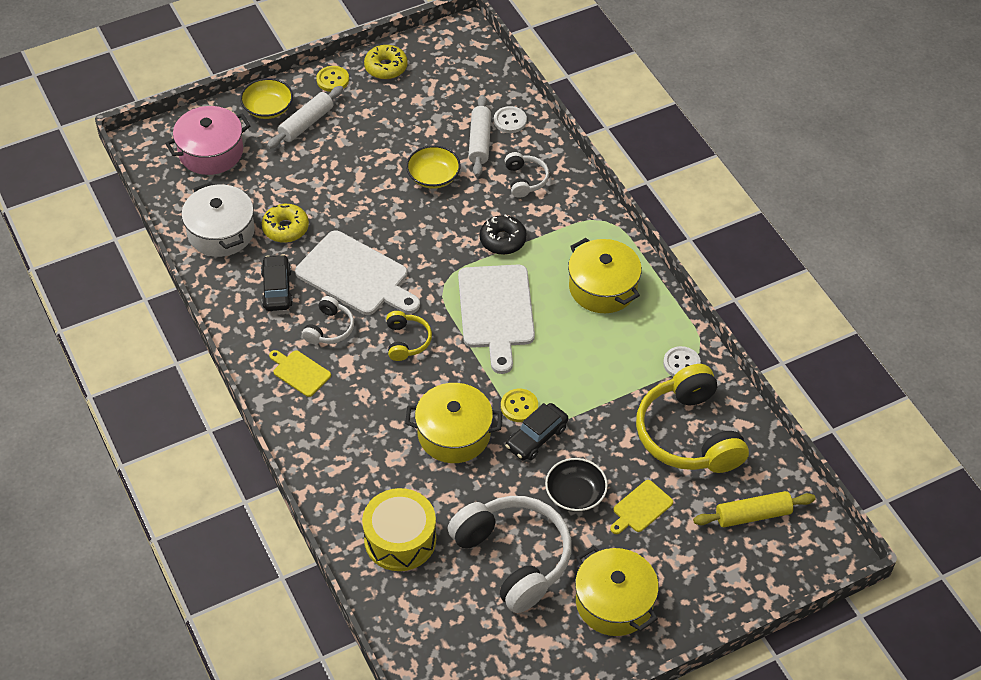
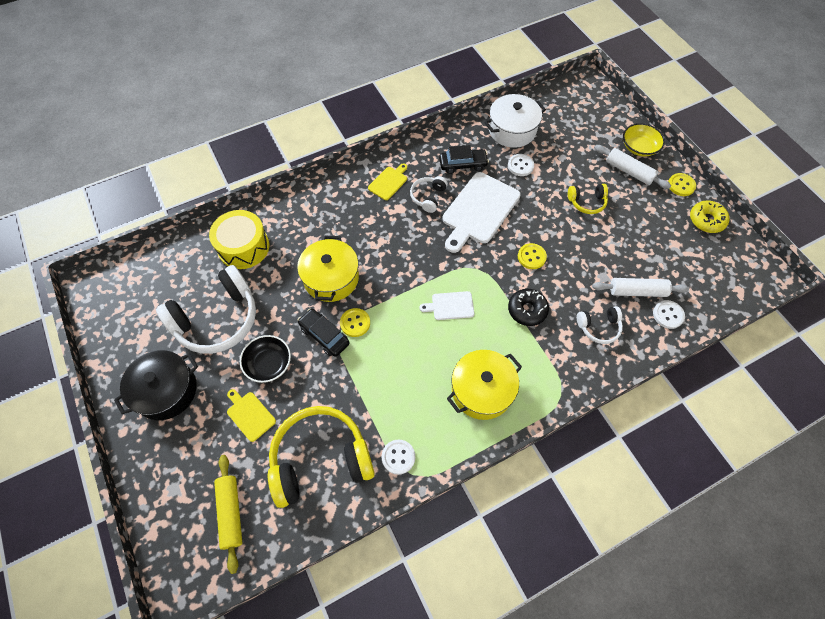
camera: 90 degrees right, 10 degrees up
pink pot [165,106,251,175] -> none
yellow donut [262,204,309,243] -> white button [508,154,534,176]
white headphones [302,296,354,344] -> white headphones turned 90 degrees clockwise [410,176,448,213]
yellow headphones [386,311,432,361] -> yellow headphones moved to [568,184,608,214]
yellow bowl [406,146,461,189] -> none
white cutting board [458,265,535,374] -> white cutting board [420,291,474,320], size x0.49
yellow pot [575,546,659,636] -> black pot [114,350,198,420]
none -> yellow button [518,243,547,269]

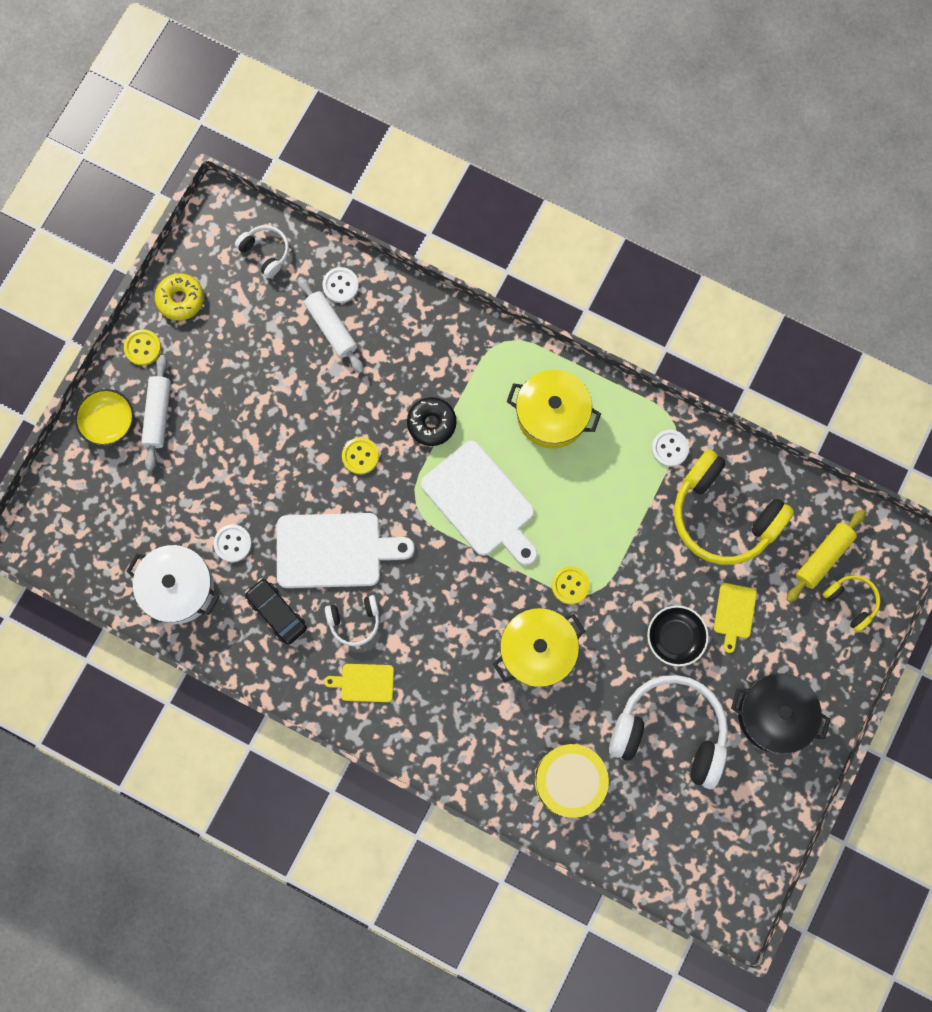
camera: 125 degrees left, 15 degrees up
black car [298,309,349,357] -> none
white cutting board [420,291,474,320] -> white cutting board [421,441,538,566], size x2.02
yellow headphones [568,184,608,214] -> yellow headphones moved to [822,575,881,632]
white headphones [577,306,623,344] -> white headphones moved to [235,225,289,278]

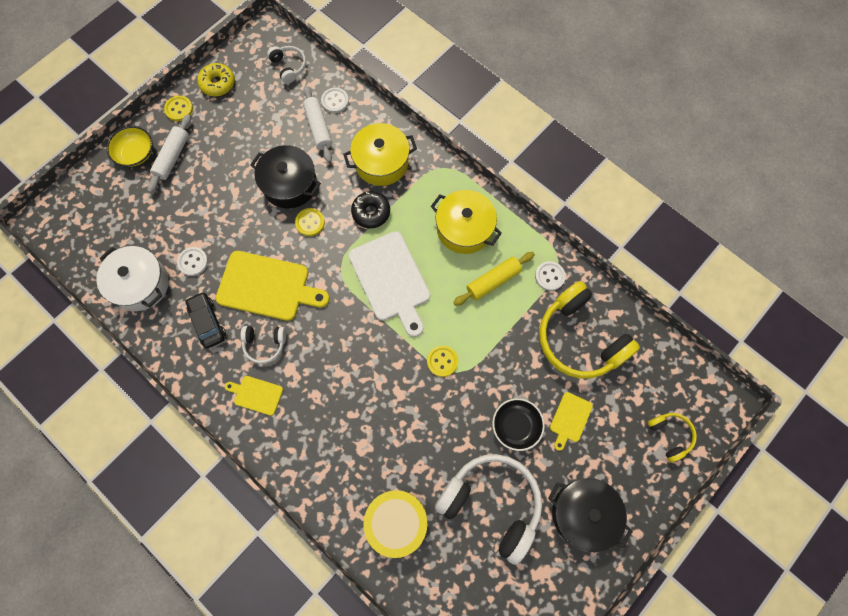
camera: 15 degrees right, 5 degrees down
white cutting board [277,513,415,588] -> yellow cutting board [216,251,330,321]
yellow pot [493,608,585,687] -> yellow pot moved to [343,123,417,186]
yellow rolling pin [786,509,866,602] -> yellow rolling pin moved to [453,252,535,306]
none -> black pot [250,145,321,208]

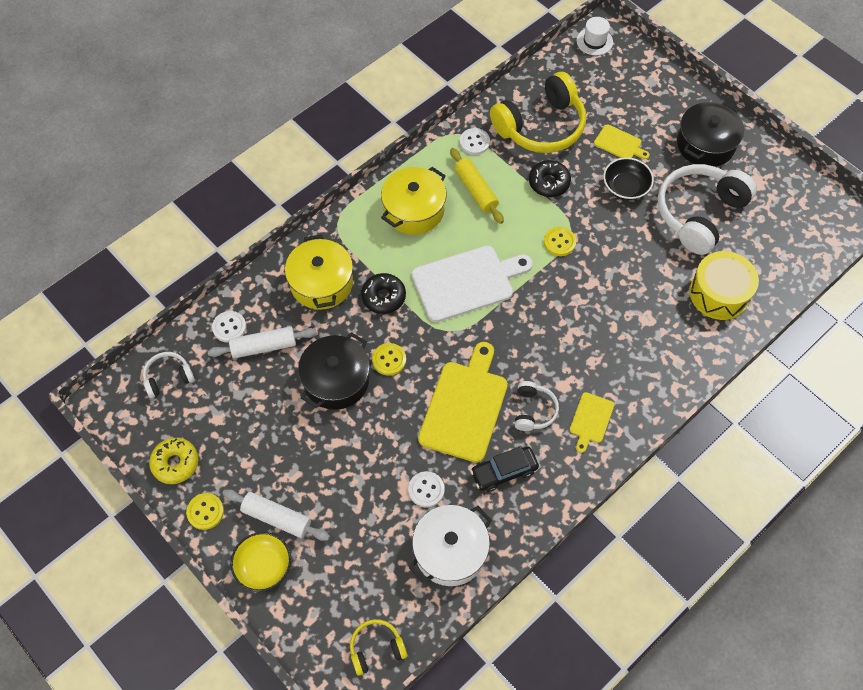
camera: 85 degrees left, 10 degrees down
yellow headphones [648,413,697,462] -> yellow headphones moved to [350,619,407,676]
none -> black donut [529,160,571,197]
none -> white hat [576,17,613,55]

